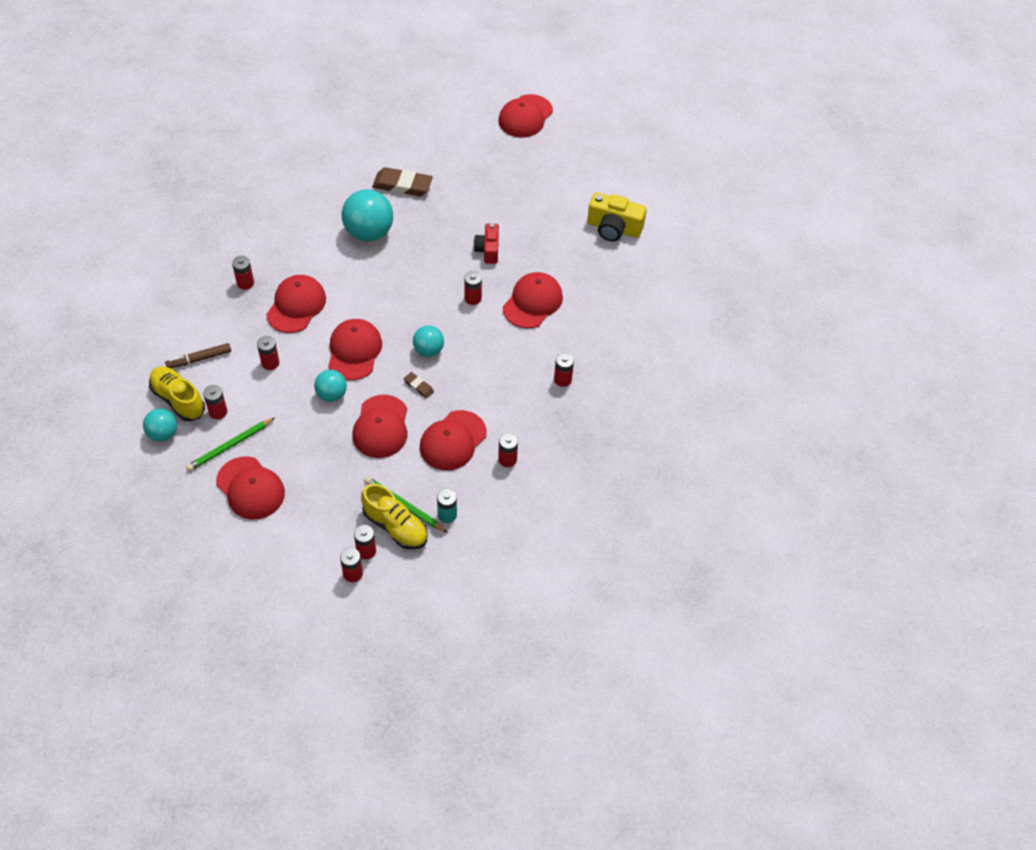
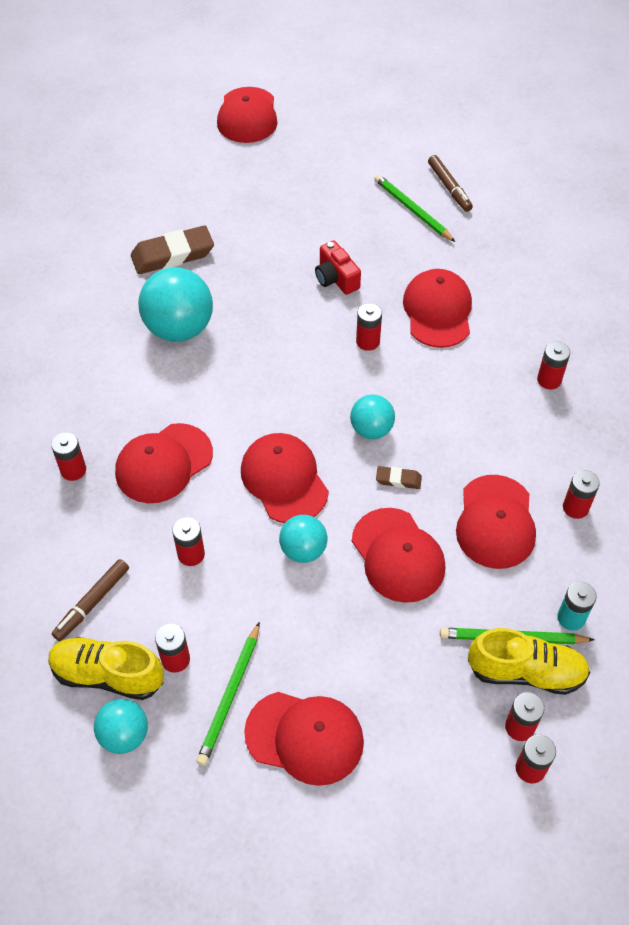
camera: 30 degrees left, 0 degrees up
red cap [266,275,326,333] -> red cap turned 120 degrees counterclockwise [115,423,213,503]
yellow camera [587,192,647,241] -> brown marker [428,155,473,212]
none -> green pencil [374,174,455,242]

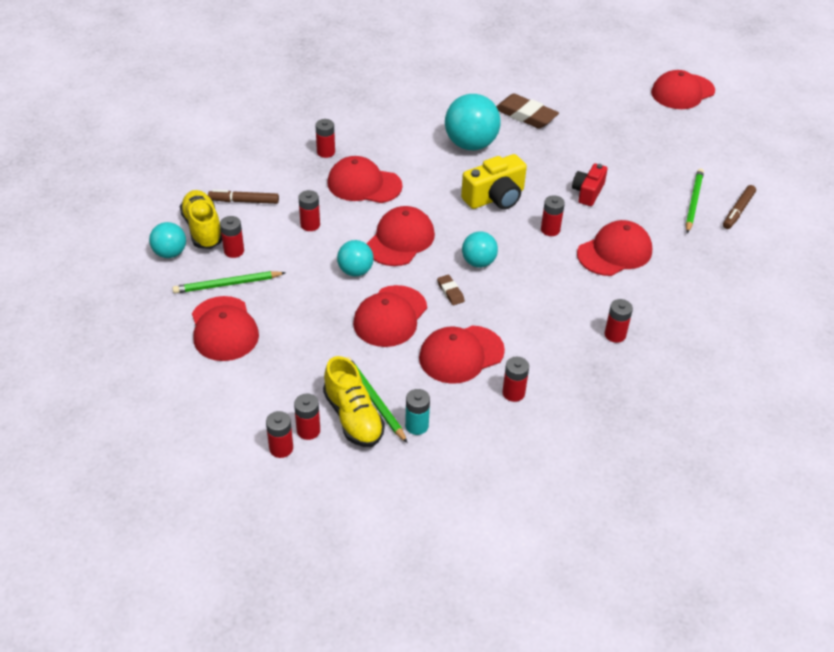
camera: 55 degrees right, 10 degrees down
none -> yellow camera [461,154,527,209]

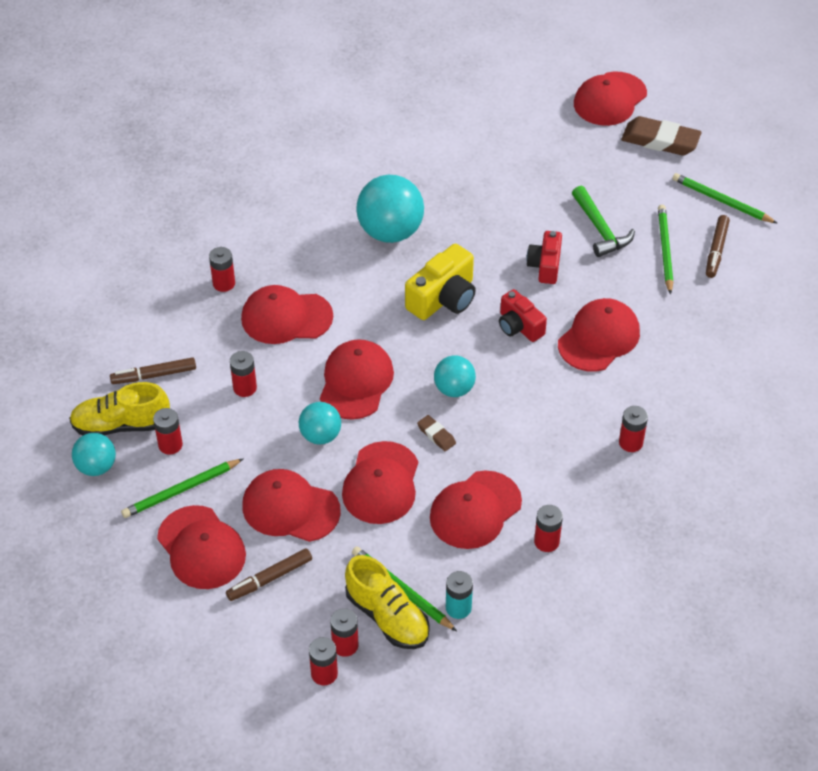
camera: 15 degrees left, 5 degrees up
yellow shoe [180,190,222,249] -> yellow shoe turned 60 degrees counterclockwise [69,382,170,436]
brown eraser [496,94,559,129] -> brown eraser moved to [621,116,702,156]
red battery [541,195,565,236] -> red camera [499,289,547,342]
none -> brown marker [226,548,312,601]
none -> red cap [242,469,341,542]
none -> green hammer [572,186,635,257]
none -> green pencil [672,173,778,224]

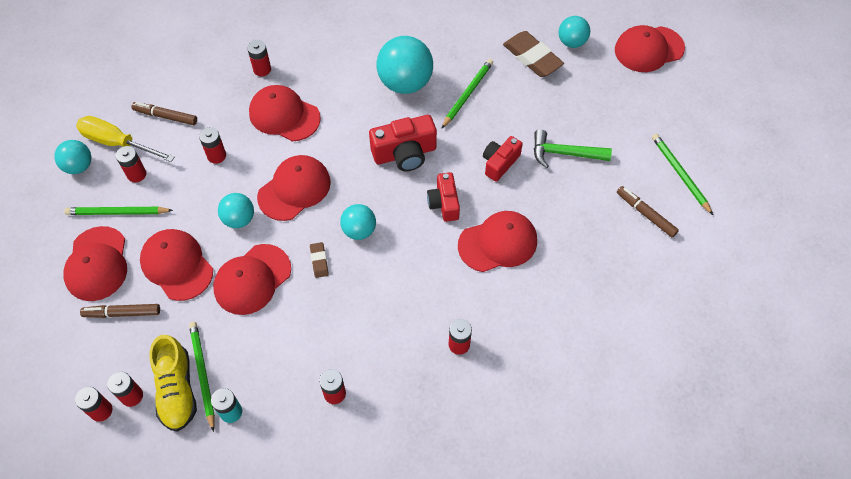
camera: 30 degrees right, 10 degrees up
yellow shoe [69,382,170,436] -> yellow screwdriver [76,116,175,162]
yellow camera [405,244,476,320] -> red camera [369,115,437,171]
red cap [430,471,522,549] -> none
green hammer [572,186,635,257] -> green hammer turned 90 degrees clockwise [534,129,612,168]
brown eraser [621,116,702,156] -> brown eraser moved to [503,31,564,77]
green pencil [658,205,673,295] -> green pencil moved to [441,59,493,129]
brown marker [706,215,730,278] -> brown marker turned 90 degrees clockwise [617,186,679,238]
none -> turquoise ball [559,16,590,48]

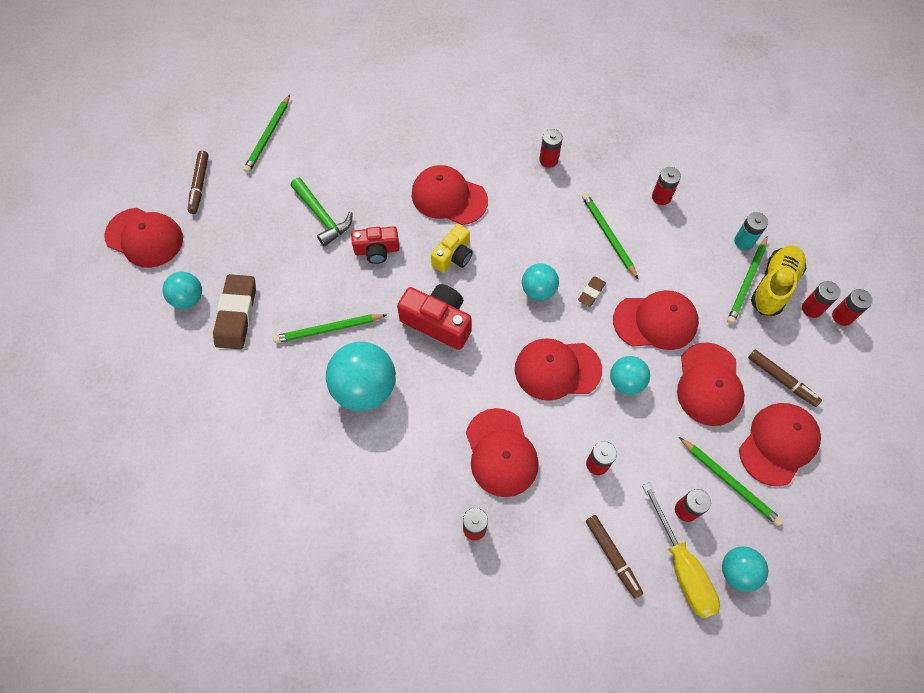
camera: 135 degrees left, 5 degrees up
red camera [427,172,460,222] -> yellow camera [431,224,473,273]
brown marker [617,186,679,238] -> brown marker moved to [188,151,209,214]
none -> green pencil [582,193,638,279]

